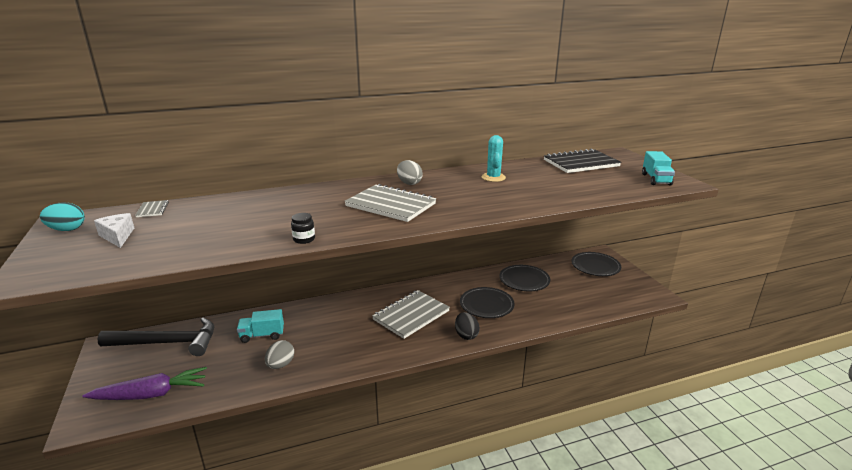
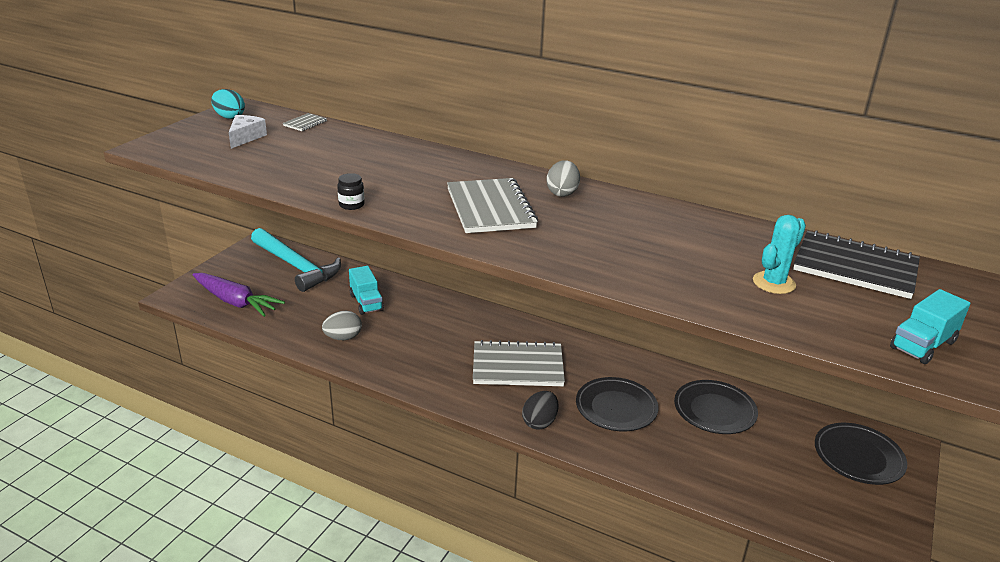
camera: 45 degrees right, 5 degrees up
black hammer [98,317,214,356] -> turquoise hammer [251,228,341,292]
turquoise truck [237,309,284,343] -> turquoise truck turned 150 degrees counterclockwise [349,266,384,315]
turquoise cactus [482,135,506,182] -> turquoise cactus moved to [753,215,806,294]

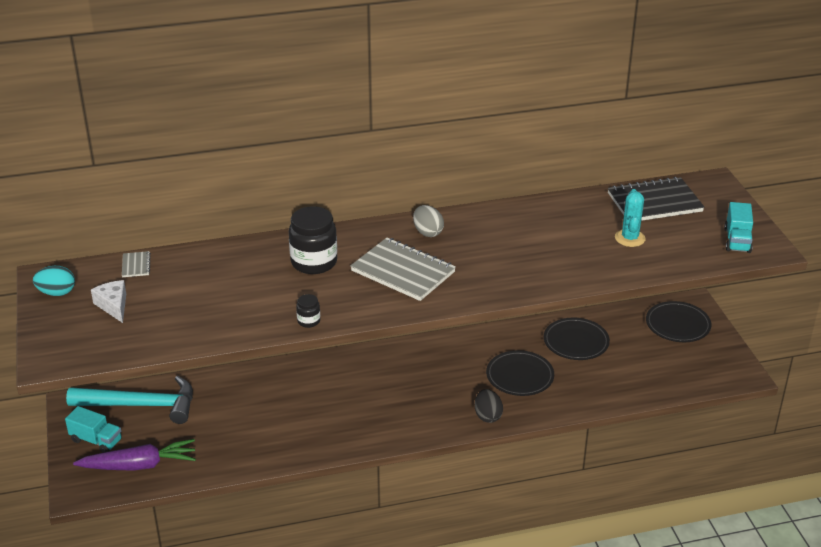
camera: 40 degrees left, 5 degrees up
grey egg [322,311,362,340] -> none
turquoise truck [349,266,384,315] -> turquoise truck moved to [65,406,122,453]
grey notebook [473,340,565,386] -> none
none -> black jar [289,206,337,274]

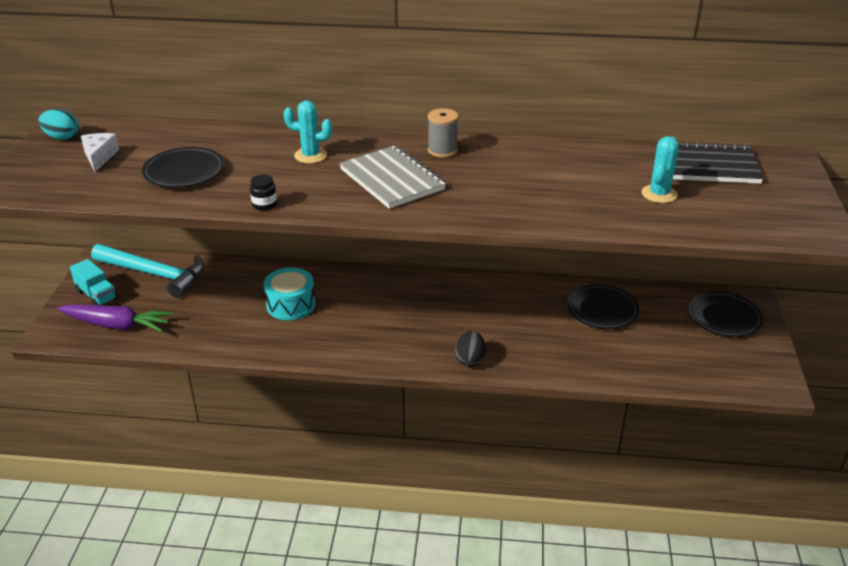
camera: 20 degrees right, 0 degrees up
grey notebook [122,251,151,277] -> none
black jar [289,206,337,274] -> turquoise cactus [284,100,332,163]
grey egg [413,205,444,237] -> grey spool [428,108,459,158]
black plate [486,350,554,396] -> black plate moved to [142,147,224,188]
turquoise truck [724,202,753,253] -> none
none -> turquoise drum [264,267,315,320]

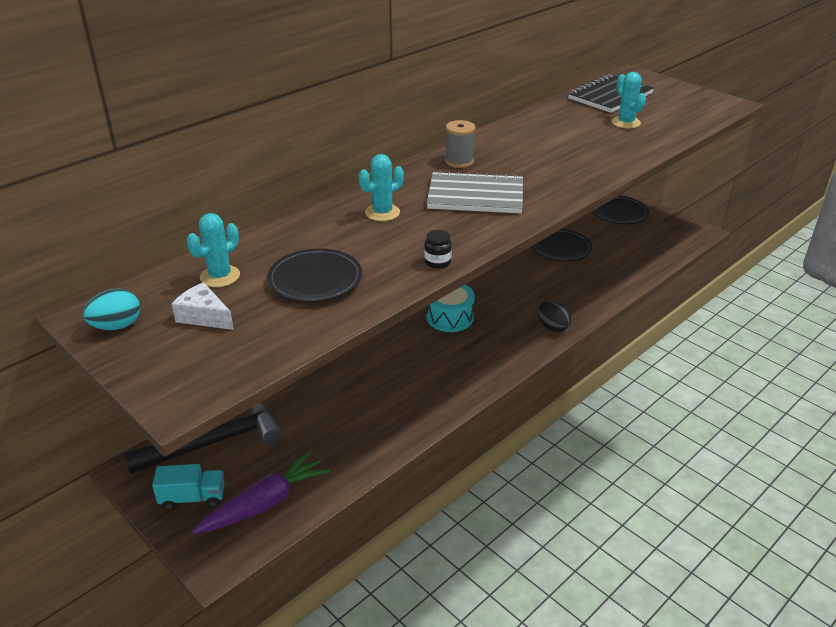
camera: 50 degrees left, 0 degrees up
turquoise hammer [91,244,205,298] -> black hammer [123,402,283,474]
turquoise drum [264,267,315,320] -> turquoise drum moved to [427,285,475,332]
none -> turquoise cactus [187,213,240,287]

